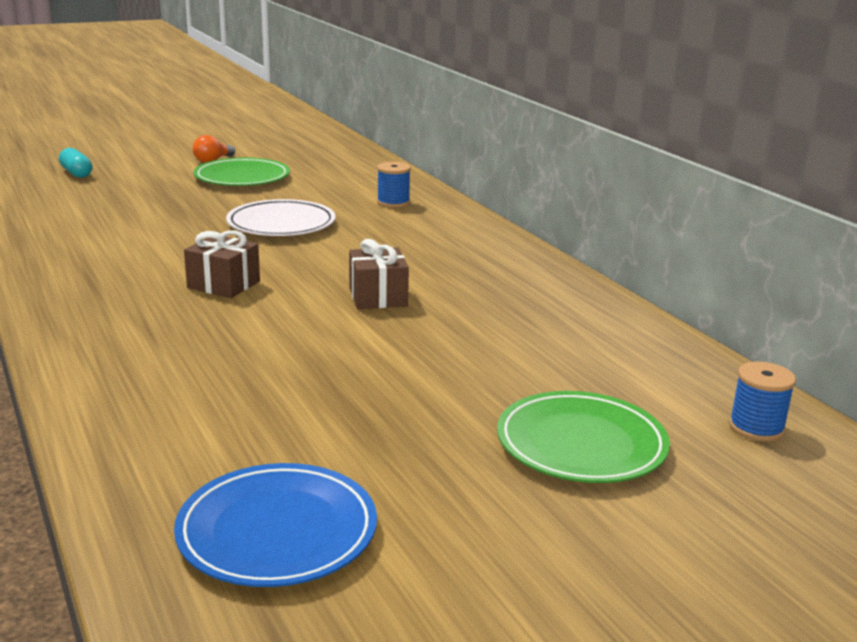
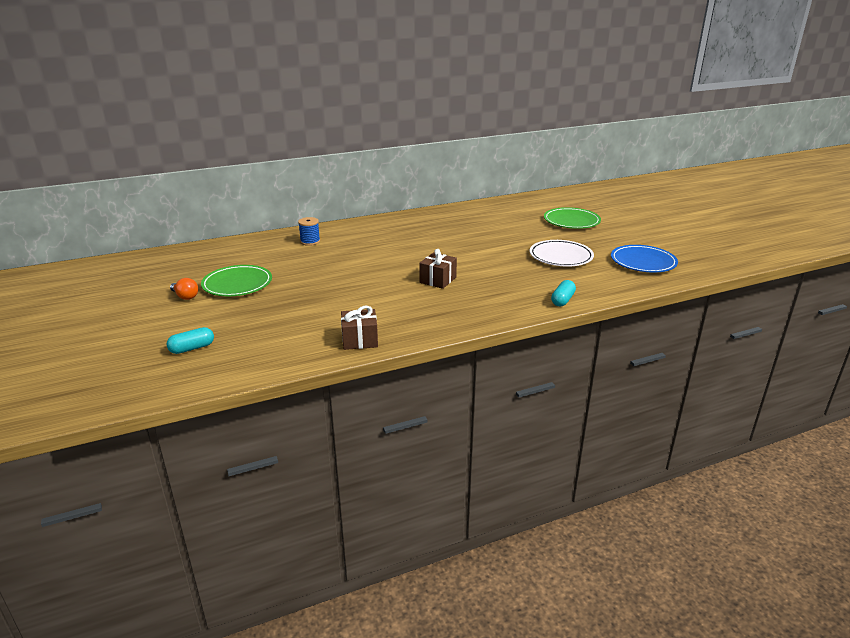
camera: 85 degrees left, 5 degrees up
white plate [226,199,336,236] -> white plate moved to [530,240,594,267]
brown gift [349,239,409,309] -> brown gift moved to [341,306,378,350]
blue spool [729,362,796,442] -> none
none -> turquoise capsule [551,280,576,307]

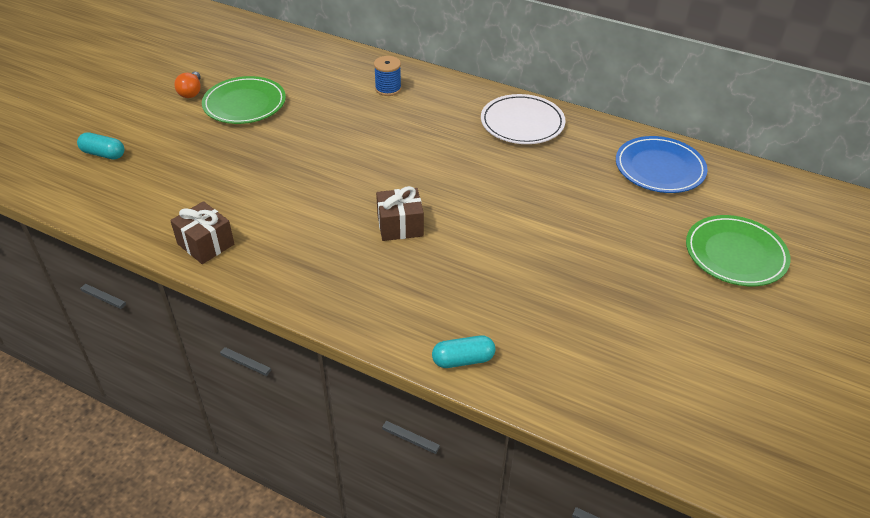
camera: 50 degrees right, 15 degrees up
white plate [530,240,594,267] -> white plate moved to [481,94,566,144]
blue plate [611,245,678,272] -> blue plate moved to [616,136,708,193]

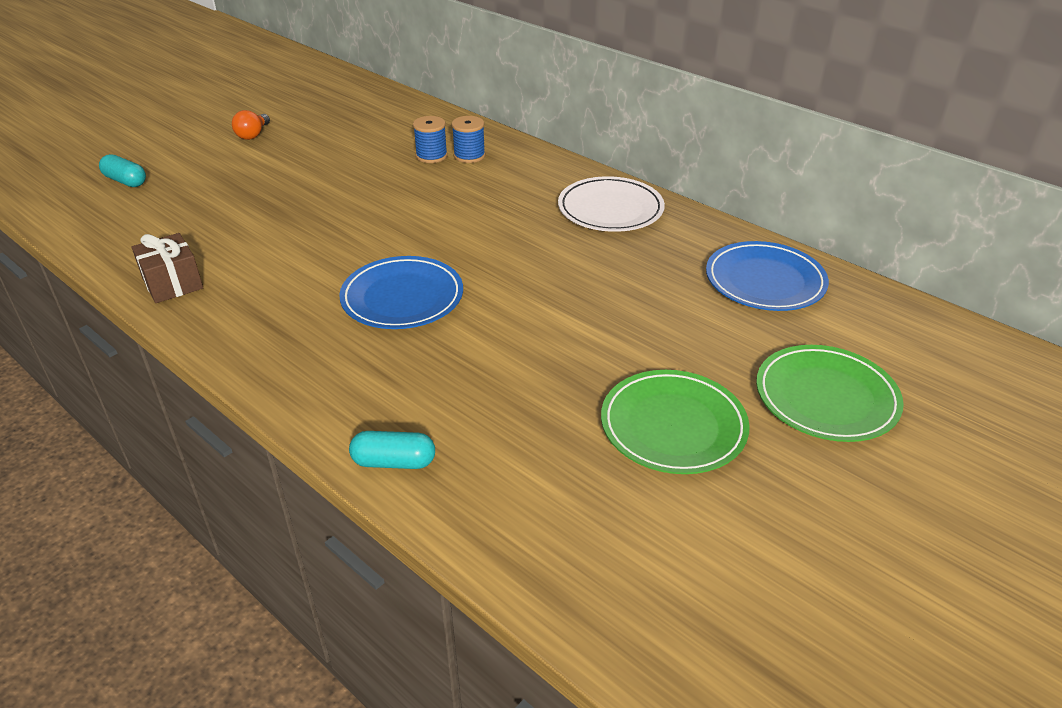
camera: 15 degrees right, 5 degrees down
green plate [202,76,286,124] -> green plate moved to [601,370,750,474]
brown gift [376,186,424,241] -> blue plate [339,256,463,329]
none -> blue spool [413,116,448,163]

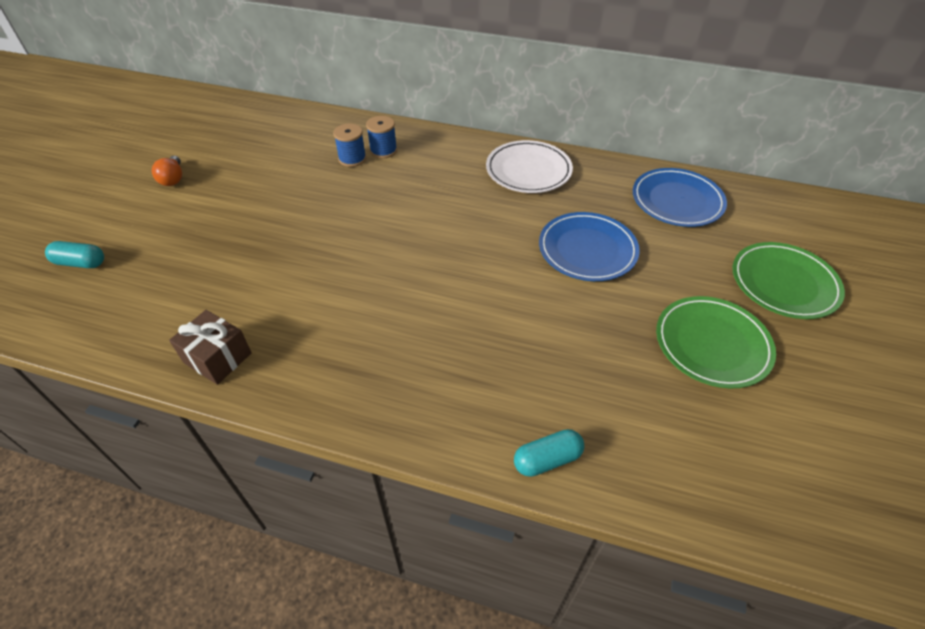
camera: 25 degrees left, 10 degrees up
blue plate [339,256,463,329] -> blue plate moved to [539,212,640,281]

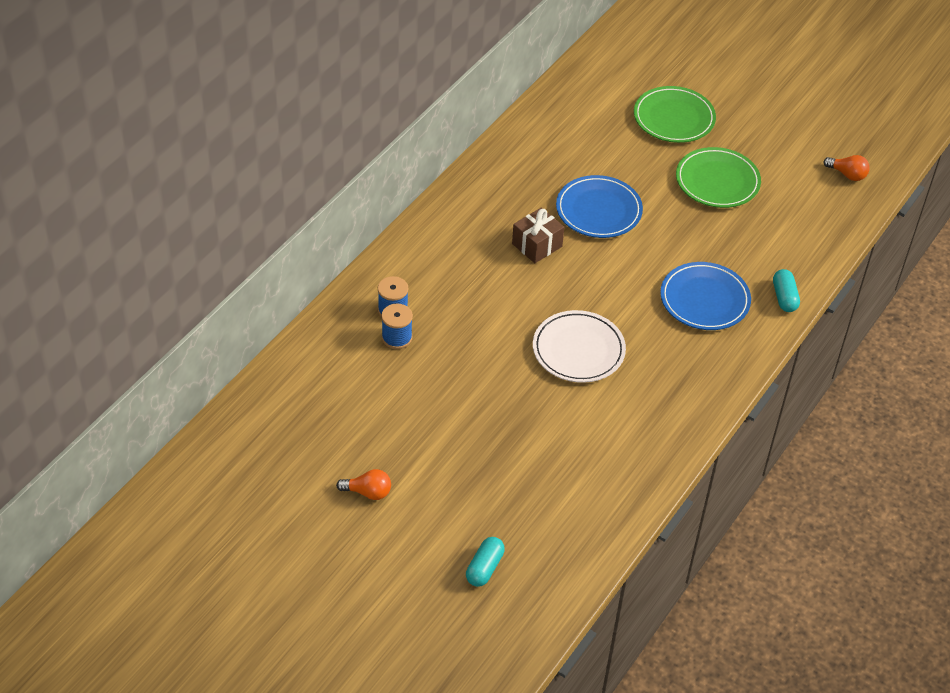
camera: 75 degrees left, 0 degrees up
brown gift [169,310,252,385] -> brown gift moved to [512,208,564,263]
white plate [486,140,573,193] -> white plate moved to [533,310,626,383]
blue plate [633,168,727,227] -> blue plate moved to [660,262,751,330]
none -> orange light bulb [824,155,870,181]

